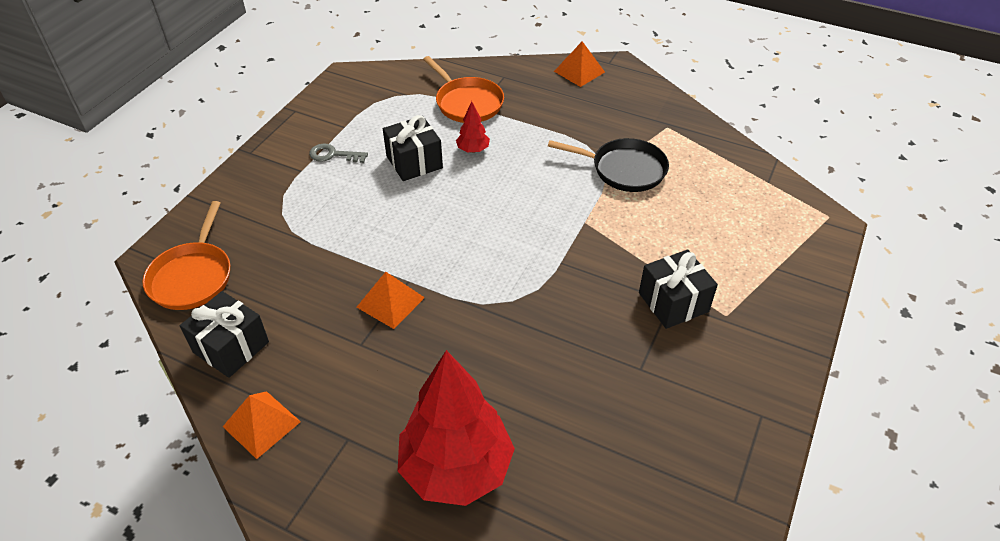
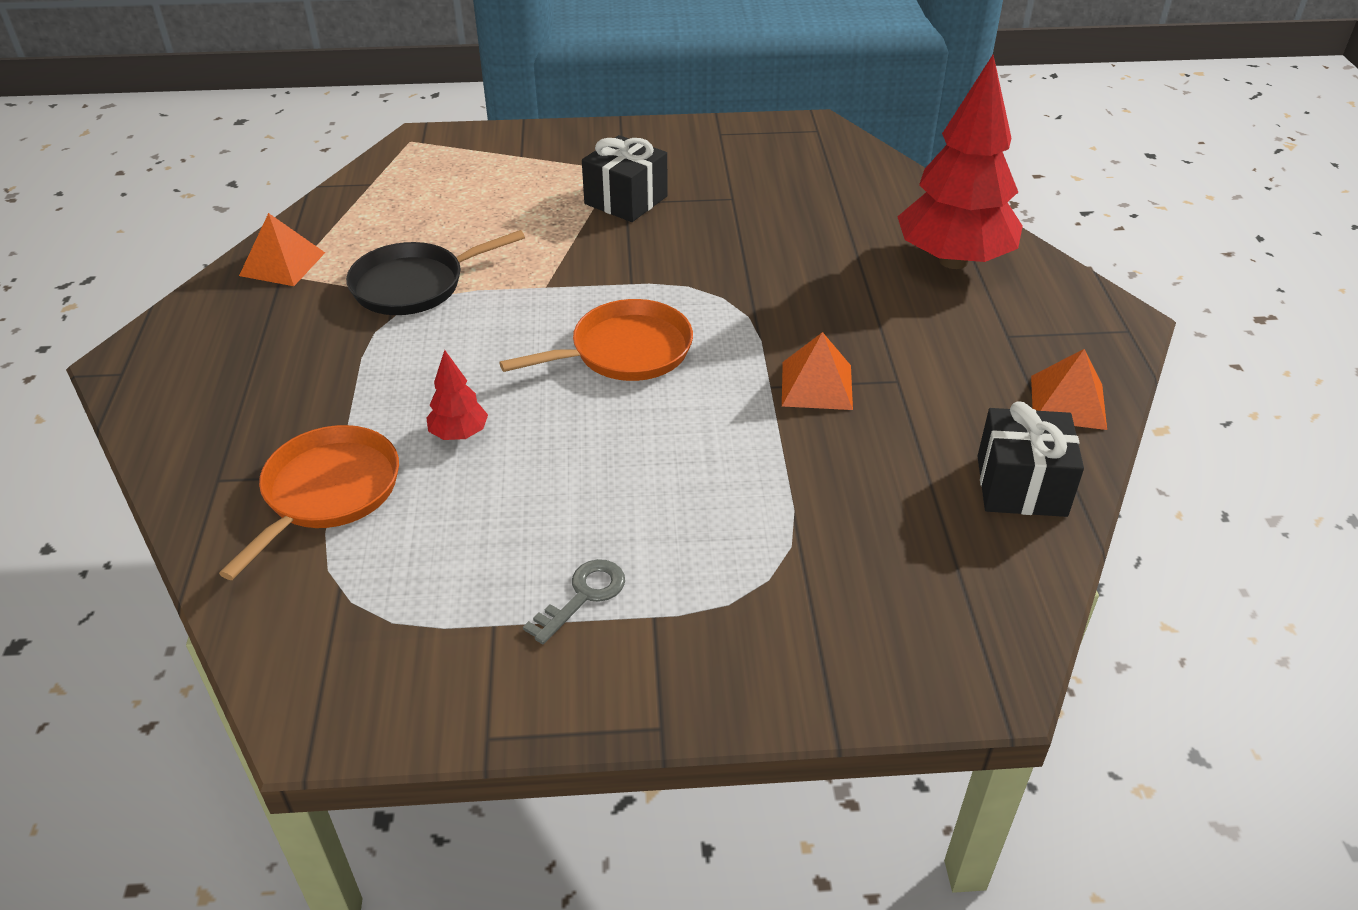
camera: 120 degrees left, 5 degrees down
orange pan [143,201,230,310] -> orange pan moved to [499,299,693,381]
grey key [309,143,368,163] -> grey key turned 120 degrees counterclockwise [523,559,625,644]
black gift [383,115,443,181] -> none
black pan [548,138,669,192] -> black pan turned 105 degrees counterclockwise [346,230,525,315]
orange pyramid [554,41,605,87] -> orange pyramid moved to [239,213,325,286]

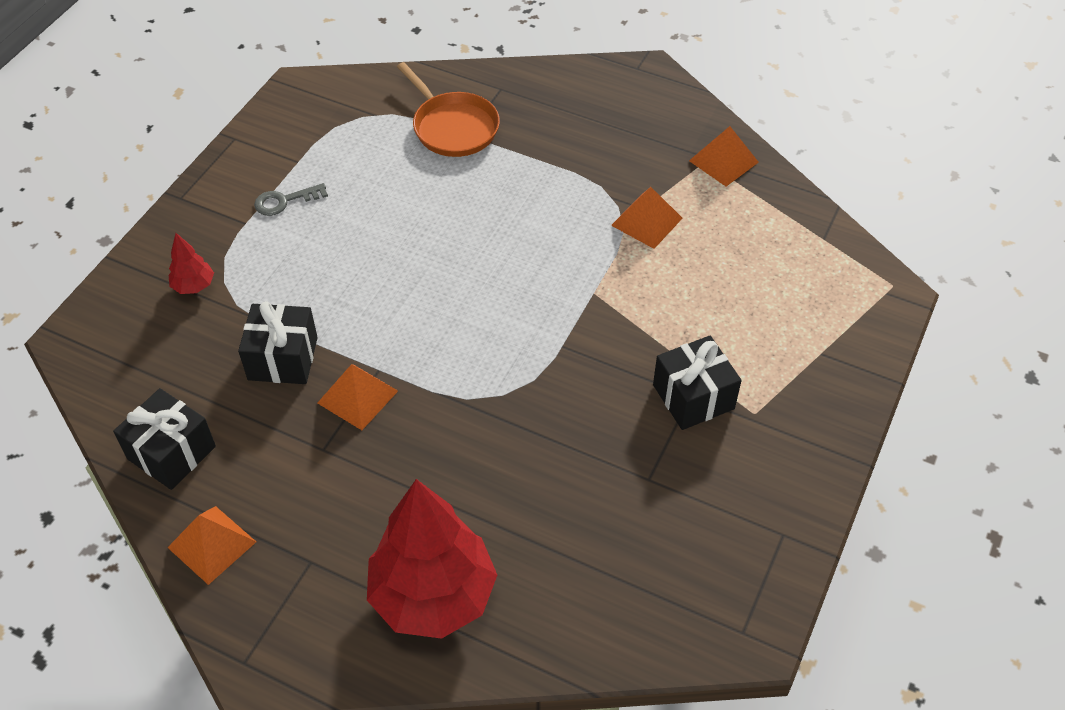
camera: 120 degrees right, 10 degrees up
black pan [346,230,525,315] -> orange pyramid [611,187,683,249]
red tree [426,350,488,440] -> red tree moved to [169,233,214,294]
orange pan [499,299,693,381] -> none
grey key [523,559,625,644] -> grey key turned 90 degrees clockwise [254,183,328,216]
none -> black gift [238,301,318,384]

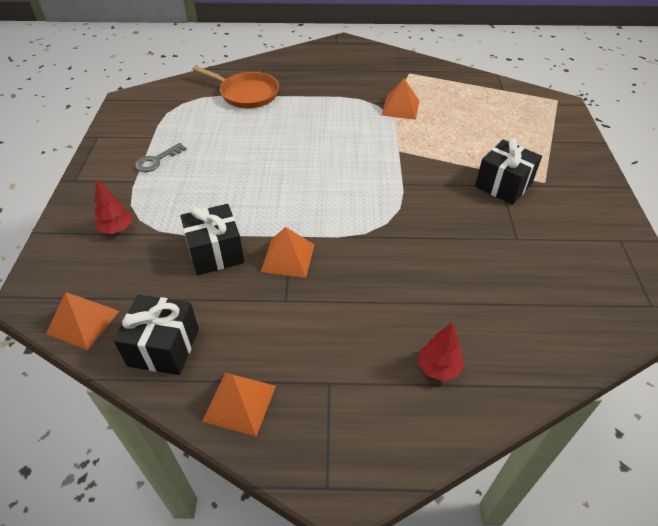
camera: 25 degrees left, 5 degrees down
red tree [367,479,497,639] -> red tree [418,323,464,381], size x0.42
orange pyramid [689,126,759,186] -> orange pyramid moved to [46,292,119,350]

